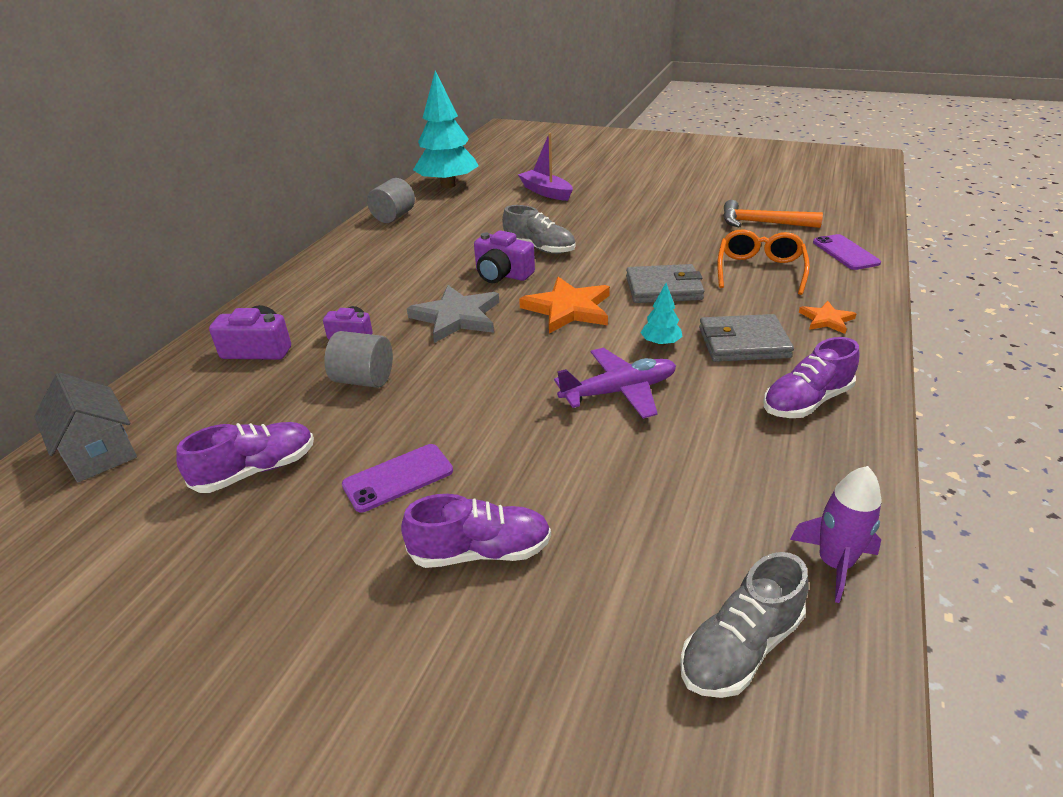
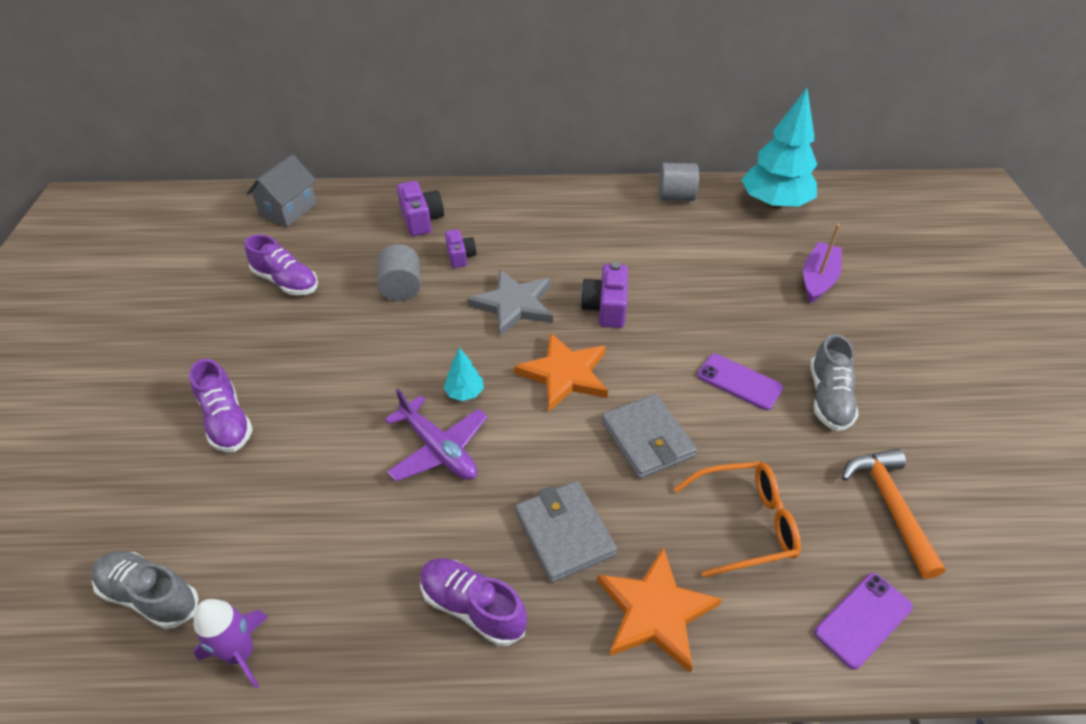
camera: 65 degrees right, 10 degrees up
purple phone [342,444,453,512] -> purple phone moved to [697,354,783,410]
grey shoe [502,205,575,254] -> grey shoe moved to [810,334,859,431]
turquoise tree [641,283,682,346] -> turquoise tree moved to [444,348,484,401]
orange star [798,301,857,334] -> orange star [597,547,722,673], size x1.83

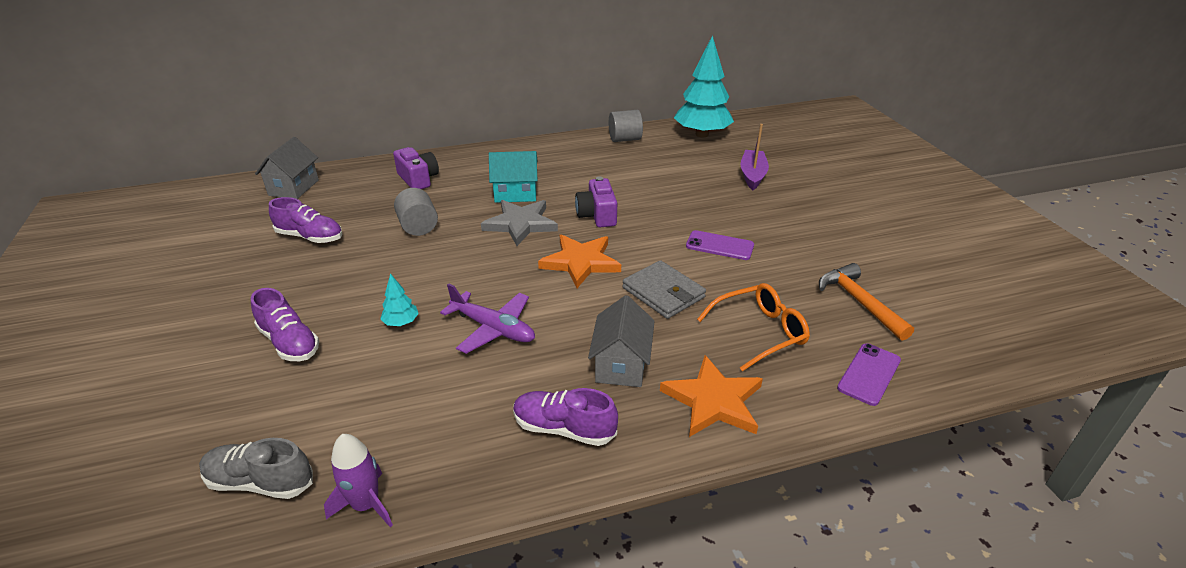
camera: 15 degrees left, 10 degrees down
turquoise tree [444,348,484,401] -> turquoise tree moved to [381,273,419,326]
purple camera [445,229,476,268] -> none
grey wallet [515,481,617,583] -> grey house [588,295,655,387]
grey shoe [810,334,859,431] -> none
none -> turquoise house [489,151,538,203]

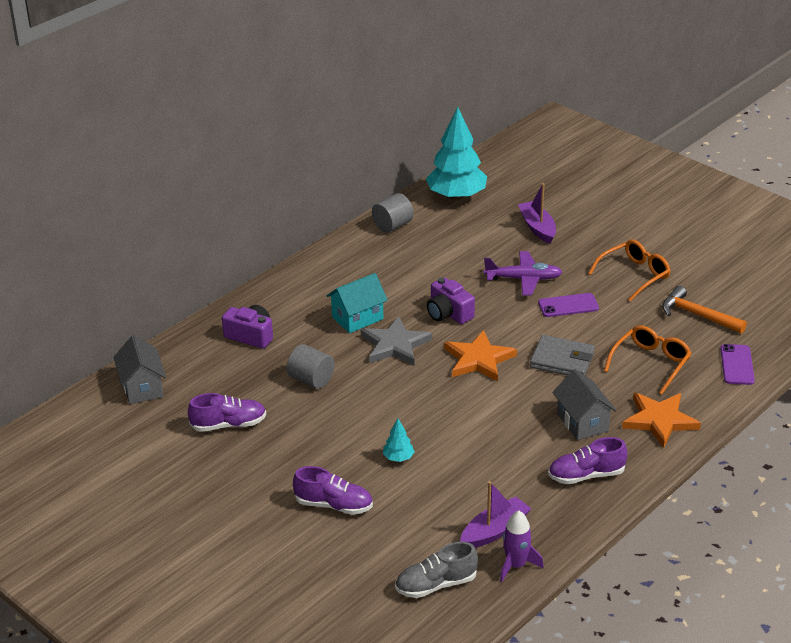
camera: 30 degrees left, 0 degrees up
purple plane [440,283,535,354] -> purple plane moved to [484,251,562,295]
none -> purple boat [460,481,532,548]
none -> orange glasses [588,240,670,301]

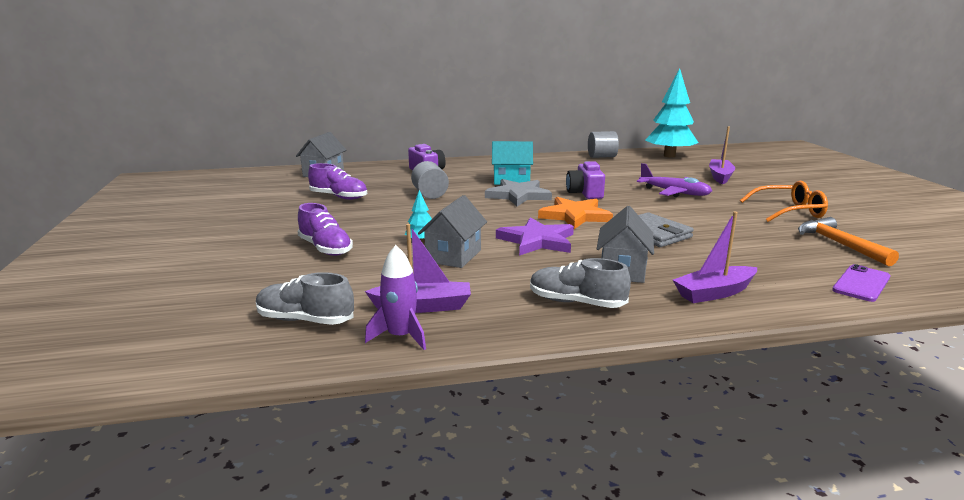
camera: 35 degrees right, 15 degrees down
purple phone [538,293,599,317] -> none
purple shoe [548,437,628,484] -> grey shoe [530,258,631,308]
orange glasses [604,325,691,395] -> none
orange star [622,393,701,448] -> purple boat [673,212,757,303]
none -> grey house [418,195,487,268]
none -> purple star [496,217,574,256]

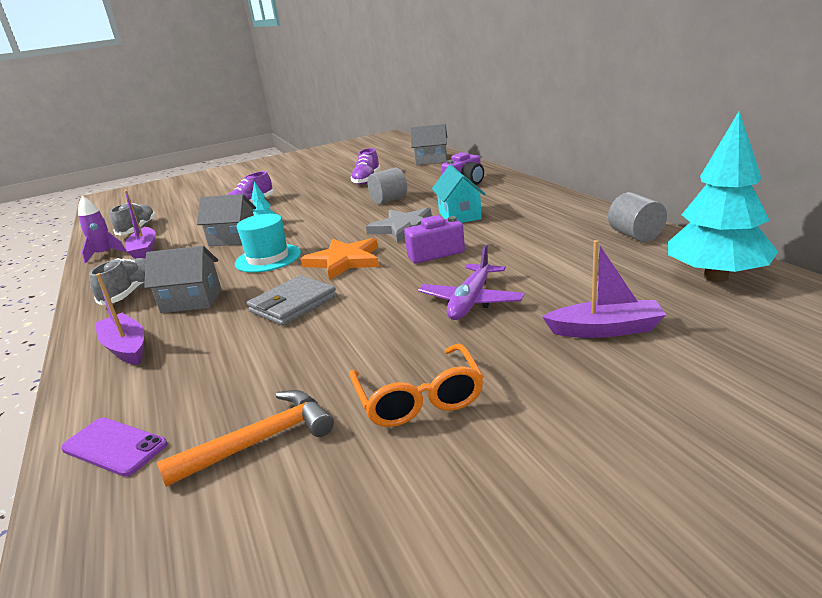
camera: 80 degrees right, 5 degrees up
purple star [496,217,574,256] -> turquoise hat [235,214,301,273]

